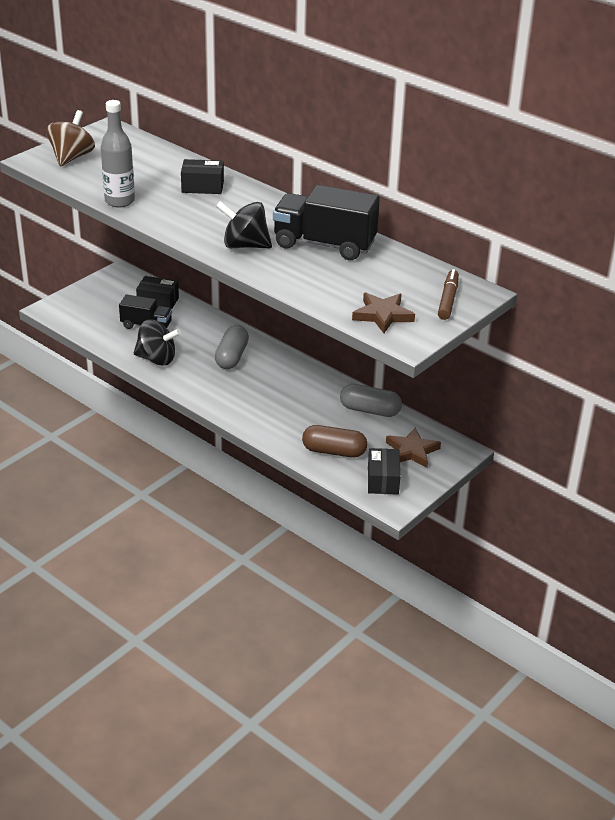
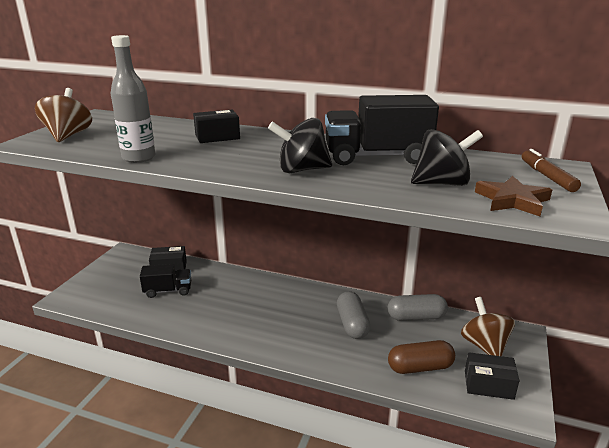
camera: 20 degrees left, 10 degrees down
black spinning top [134,319,181,366] -> black spinning top moved to [411,129,483,186]
grey capsule [215,325,249,369] -> grey capsule moved to [337,291,370,339]
black box [368,448,400,495] -> black box turned 60 degrees counterclockwise [465,352,519,400]
brown star [386,427,441,468] -> brown spinning top [461,297,515,356]

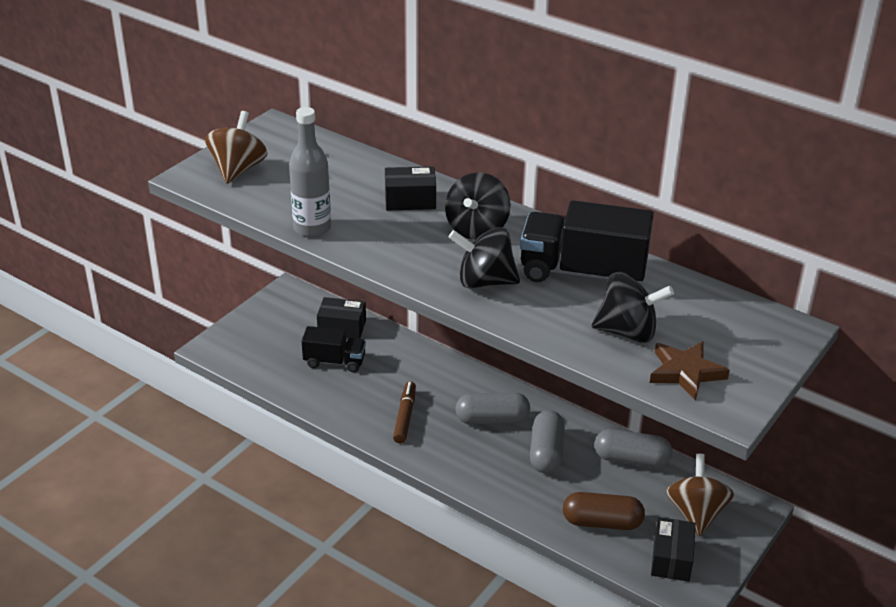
camera: 15 degrees right, 10 degrees up
black box [465,352,519,400] -> black box turned 75 degrees clockwise [651,517,696,582]
brown marker [522,149,581,192] -> brown marker moved to [393,381,416,443]
none -> black spinning top [445,172,511,240]
none -> grey capsule [455,392,530,424]

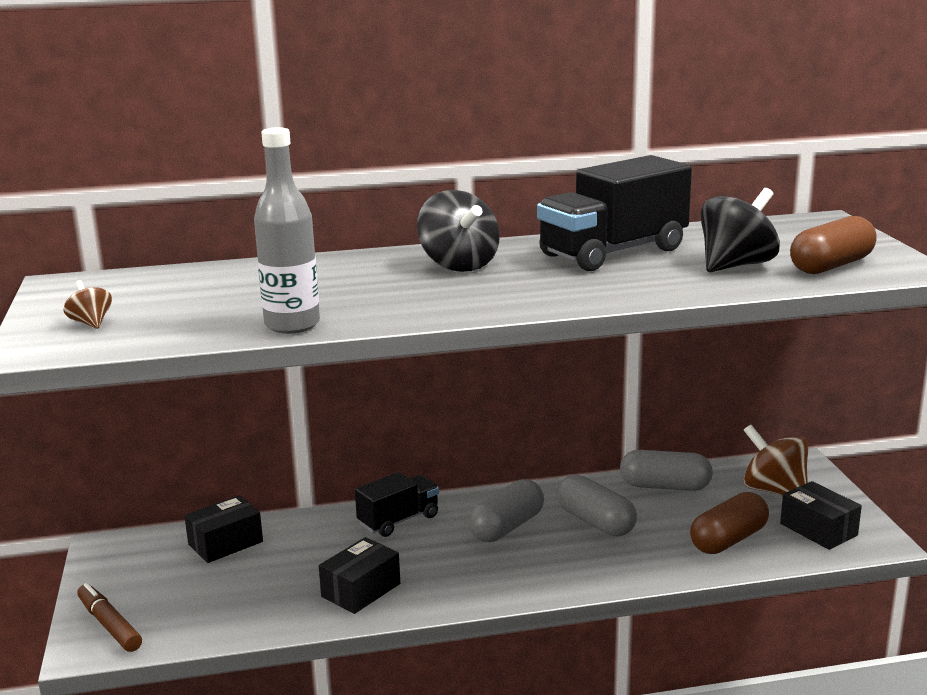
camera: 45 degrees left, 15 degrees down
brown spinning top [205,111,267,184] -> brown spinning top [63,280,112,329], size x0.49
black truck [302,326,366,372] -> black truck moved to [355,472,439,537]
black box [385,167,436,211] -> black box moved to [319,537,400,614]
brown marker [393,381,416,443] -> brown marker moved to [77,583,142,652]
black spinning top [449,227,520,288] -> none
grey capsule [594,429,672,468] -> grey capsule turned 45 degrees clockwise [620,450,713,491]
brown star [650,341,730,400] -> brown capsule [790,216,877,274]

